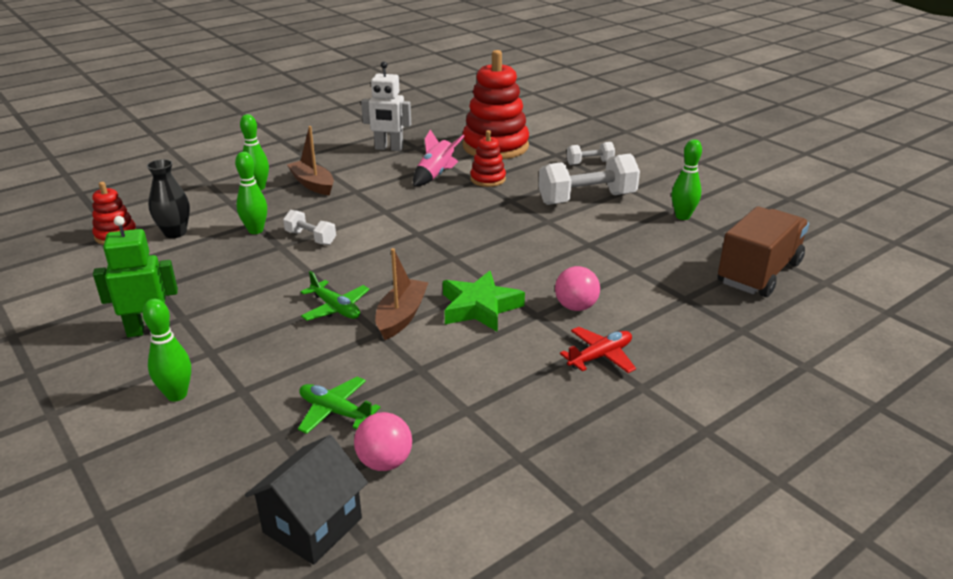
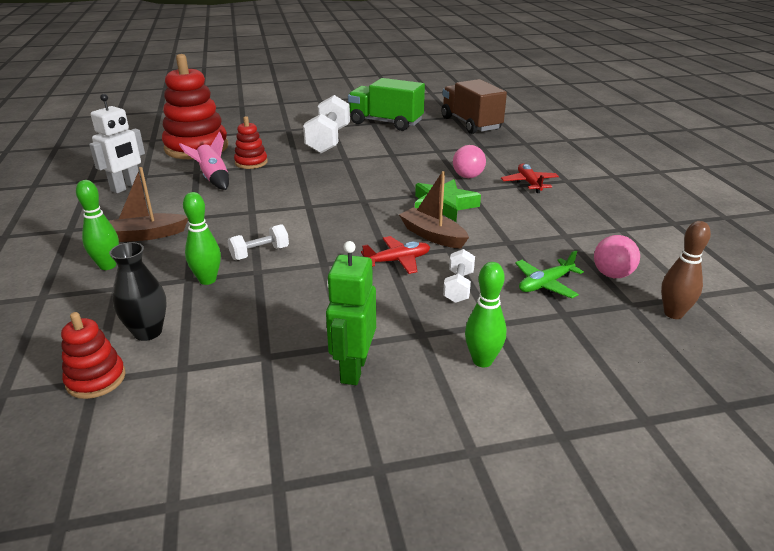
camera: 65 degrees left, 0 degrees up
black house [245,435,368,565] -> brown bowling pin [661,221,711,319]
green plane [301,271,370,321] -> red plane [361,236,430,274]
white dumbbell [567,142,615,165] -> white dumbbell moved to [443,249,475,303]
green bowling pin [672,139,702,220] -> green truck [348,78,425,131]

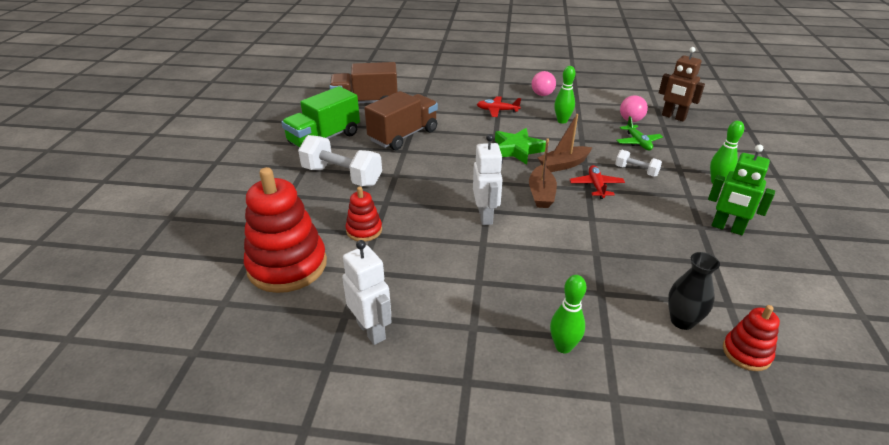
camera: 70 degrees left, 5 degrees up
brown boat [109,167,188,242] -> brown boat moved to [529,139,557,208]
pink rocket [179,132,229,190] -> none
green bowling pin [183,192,221,285] -> green bowling pin moved to [554,66,576,124]
white dumbbell [228,224,289,260] -> none
pink ball [453,145,486,178] -> pink ball moved to [532,71,556,96]
brown bowling pin [661,221,711,319] -> brown robot [659,47,705,122]
none -> brown truck [364,91,438,150]
none -> white robot [473,134,503,225]

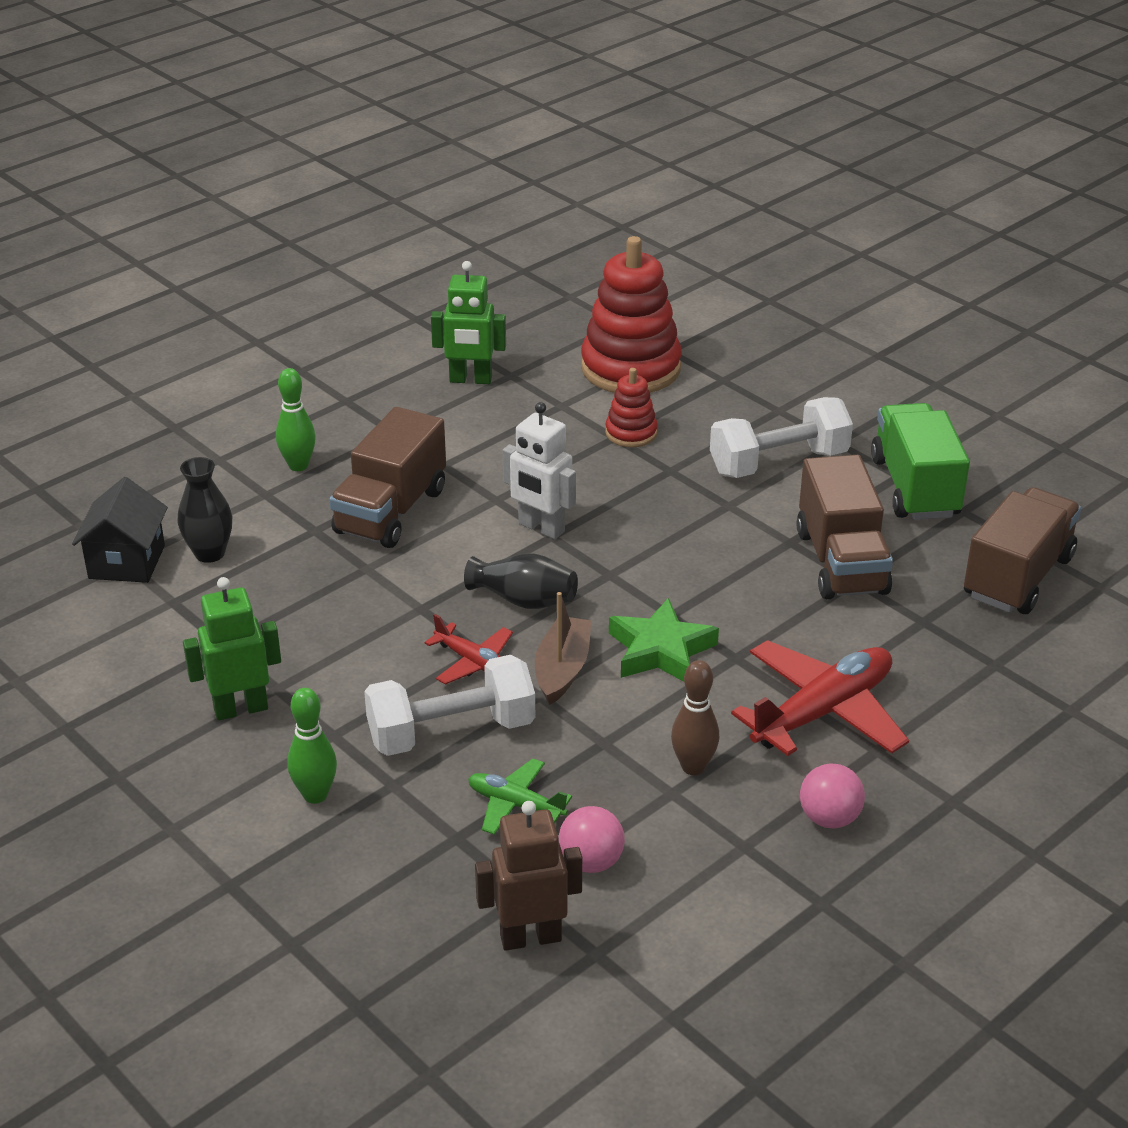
camera: 130 degrees right, 0 degrees up
white robot [342,240,392,345] -> green robot [431,261,506,384]
red plane [477,96,521,117] -> red plane [731,640,909,756], size x1.86
brown boat [529,139,557,208] -> black vase [464,553,578,609]
green bowling pin [554,66,576,124] -> brown bowling pin [671,660,719,775]
white dumbbell [615,150,662,177] -> white dumbbell [364,655,535,756], size x1.91
red stacking toy [723,305,780,371] -> black house [72,477,168,583]
none -> brown truck [329,407,446,548]

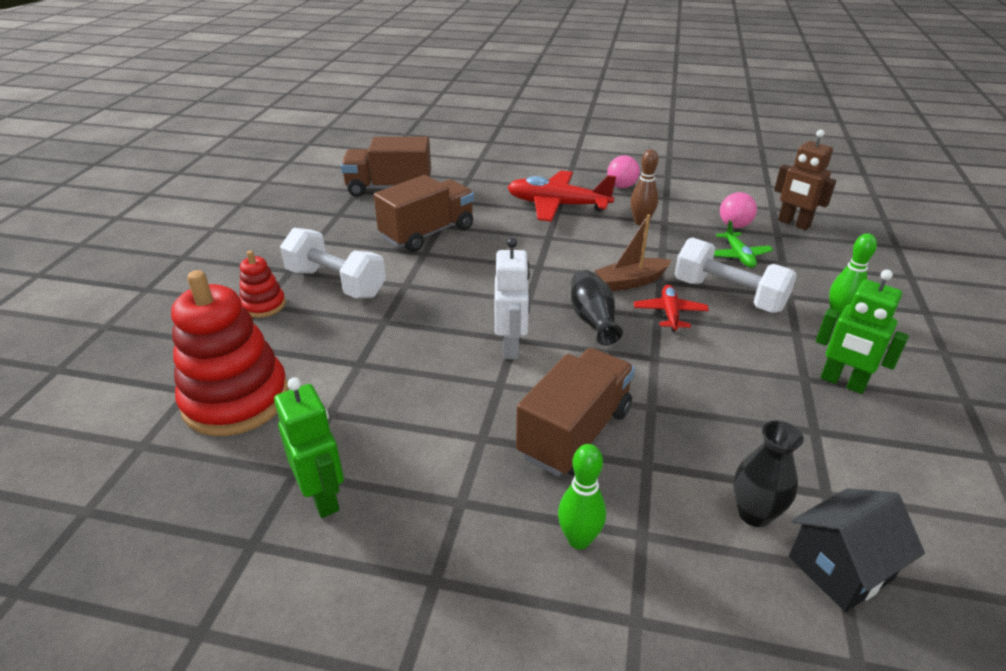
camera: 125 degrees left, 0 degrees up
brown truck [329,407,446,548] -> brown truck turned 45 degrees counterclockwise [516,348,635,477]
red stacking toy [605,368,658,447] -> red stacking toy moved to [239,250,286,318]
green star [609,598,719,682] -> none
green truck [871,403,970,520] -> none

